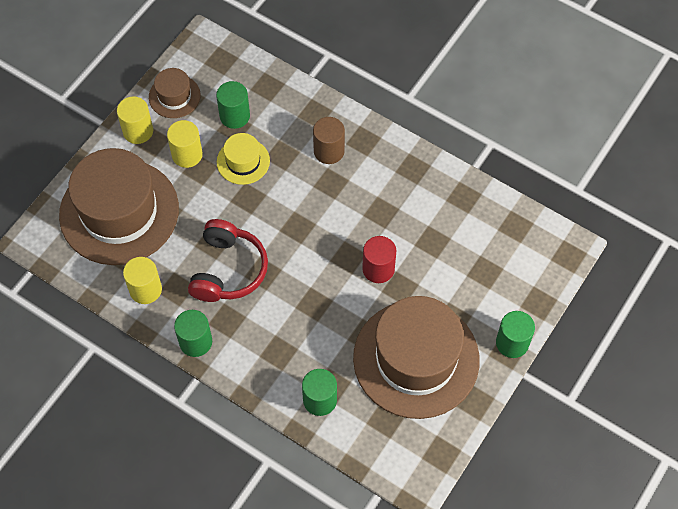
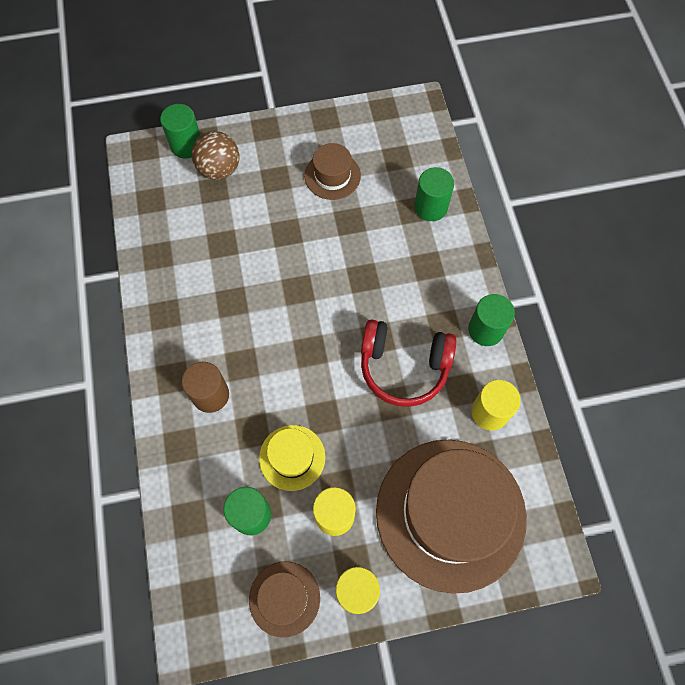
camera: 135 degrees left, 5 degrees up
red headphones [188,219,268,302] -> red headphones turned 135 degrees counterclockwise [361,319,456,407]
brown hat [353,296,480,419] -> brown hat [304,143,361,200], size x0.46
red cylinder [362,236,396,283] -> none
green cylinder [496,311,535,358] -> green cylinder moved to [160,104,201,158]
none -> brown ball [192,131,240,180]

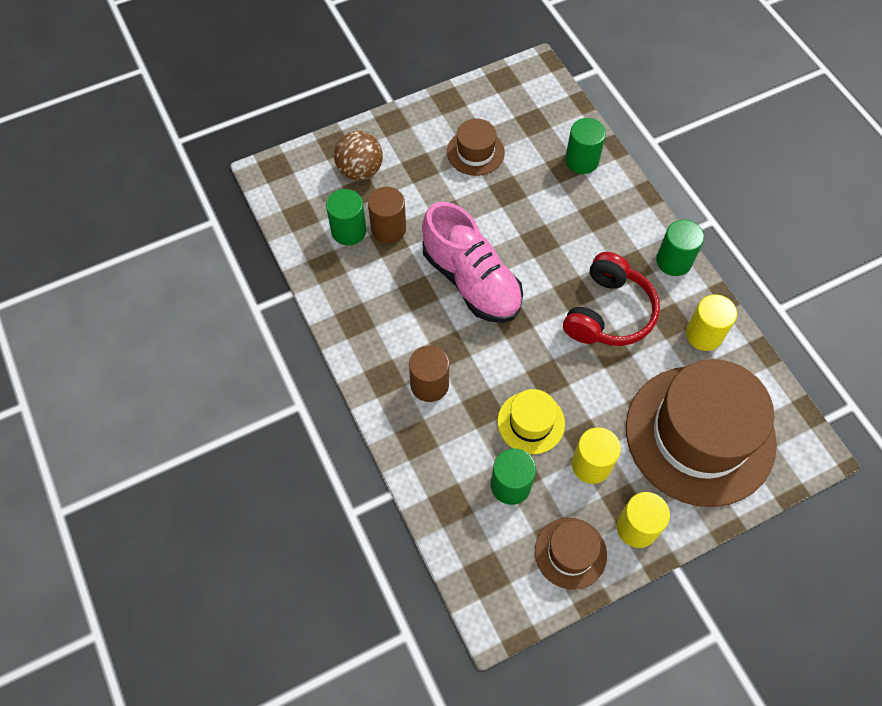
camera: 15 degrees left, 5 degrees down
green cylinder [160,104,201,158] -> green cylinder moved to [326,189,366,245]
red headphones [361,319,456,407] -> red headphones turned 60 degrees counterclockwise [563,252,660,346]
none -> brown cylinder [368,187,406,243]
none -> pink shoe [422,202,523,323]

